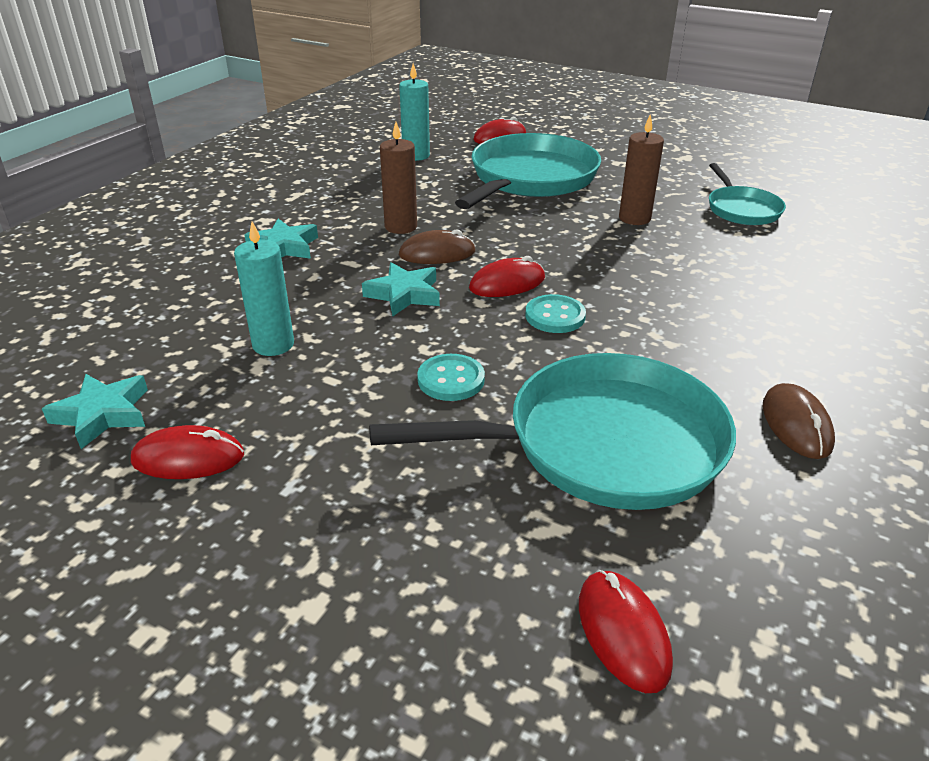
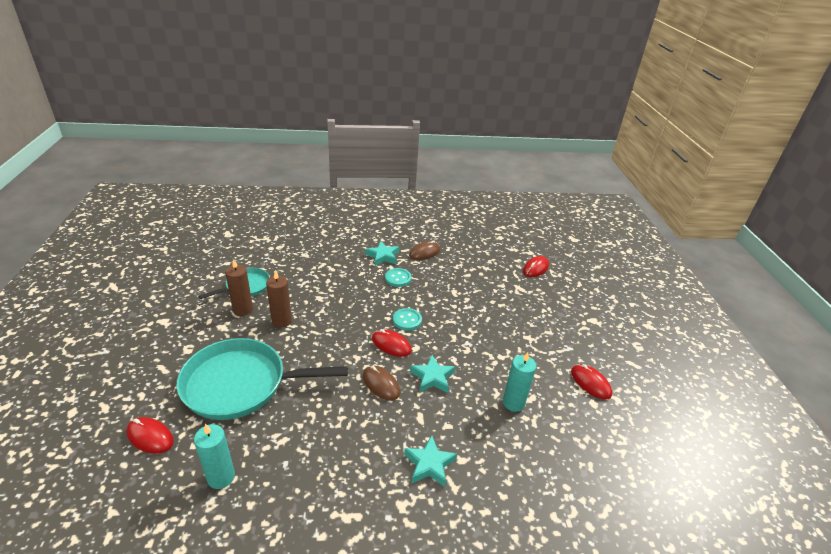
camera: 125 degrees left, 0 degrees up
turquoise star [42,374,148,449] -> turquoise star moved to [365,241,399,266]
turquoise pan [369,353,736,510] -> none
brown candle [380,122,417,234] -> brown candle moved to [225,260,253,316]
turquoise button [417,354,485,401] -> turquoise button moved to [385,268,412,287]

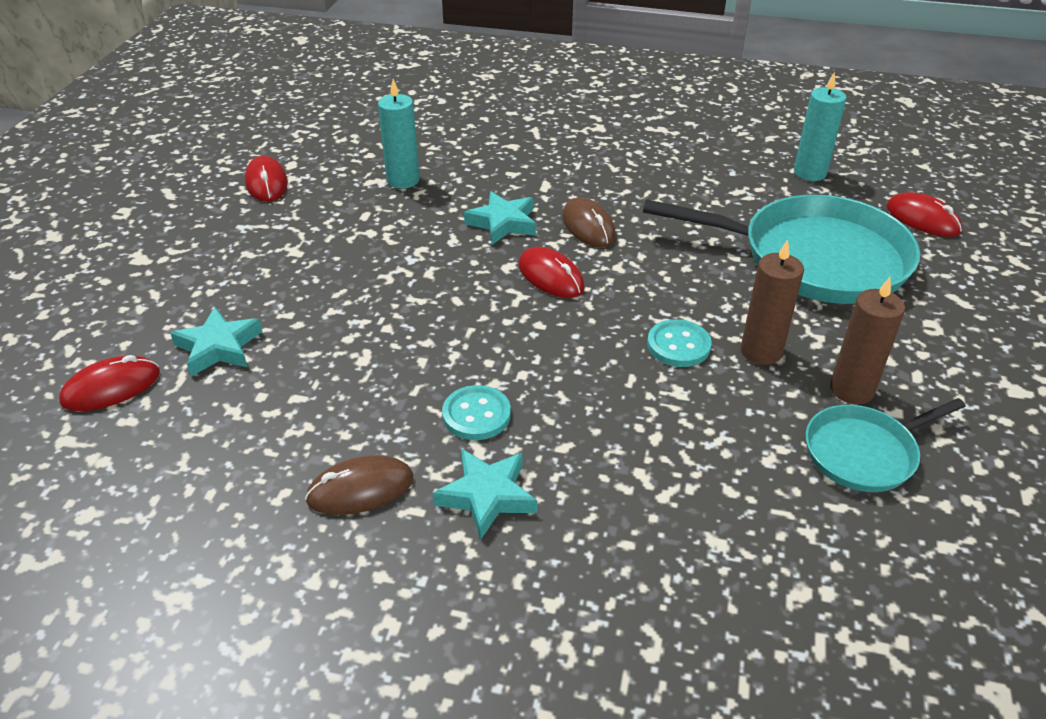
camera: 160 degrees left, 5 degrees up
turquoise button [393,308,422,331] -> turquoise button moved to [647,319,712,367]
turquoise star [404,435,457,487] -> turquoise star moved to [170,307,262,376]

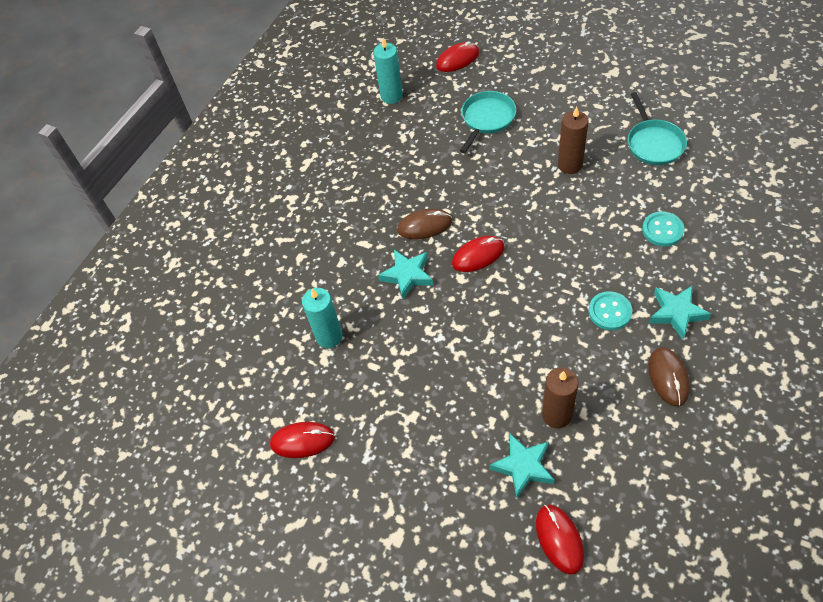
camera: 70 degrees left, 15 degrees up
turquoise pan [643,195,920,304] -> turquoise pan [460,91,516,153], size x0.53
turquoise button [647,319,712,367] -> turquoise button moved to [642,211,684,247]
brown candle [830,277,905,404] -> brown candle moved to [542,367,579,429]

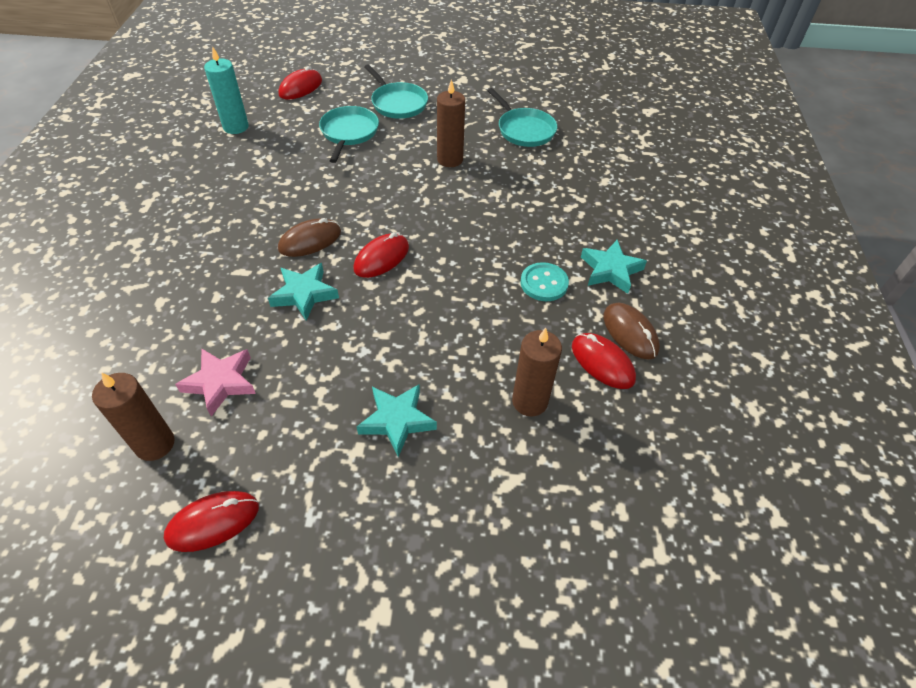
camera: 30 degrees left, 5 degrees down
turquoise candle [302,288,343,348] -> pink star [175,349,256,417]
turquoise star [490,434,554,498] -> turquoise star moved to [357,384,437,457]
red mouse [536,505,584,575] -> red mouse moved to [572,333,636,389]
turquoise button [642,211,684,247] -> none
none -> brown candle [92,372,174,461]
none -> turquoise pan [364,64,428,119]

